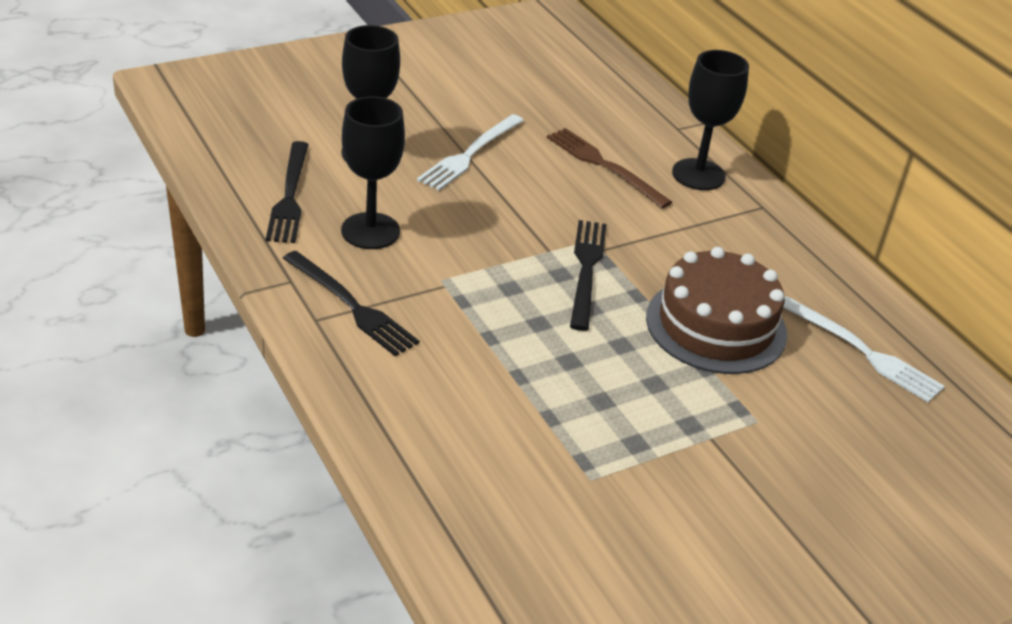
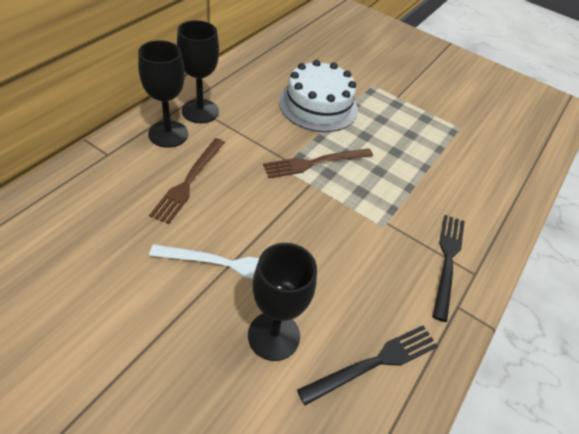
camera: 120 degrees left, 10 degrees up
black goblet [341,96,405,249] -> black goblet moved to [177,20,219,123]
black fork [570,220,607,331] -> brown fork [263,148,373,178]
brown cake [646,247,787,374] -> white cake [279,60,358,132]
white fork [783,296,945,402] -> none

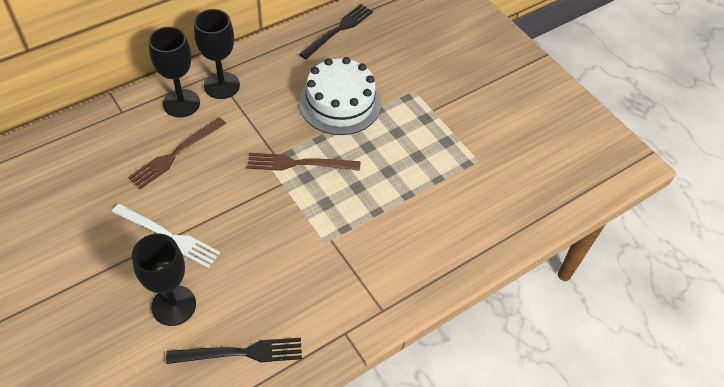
camera: 25 degrees right, 5 degrees up
black fork [433,215,465,322] -> black fork moved to [299,4,373,59]

